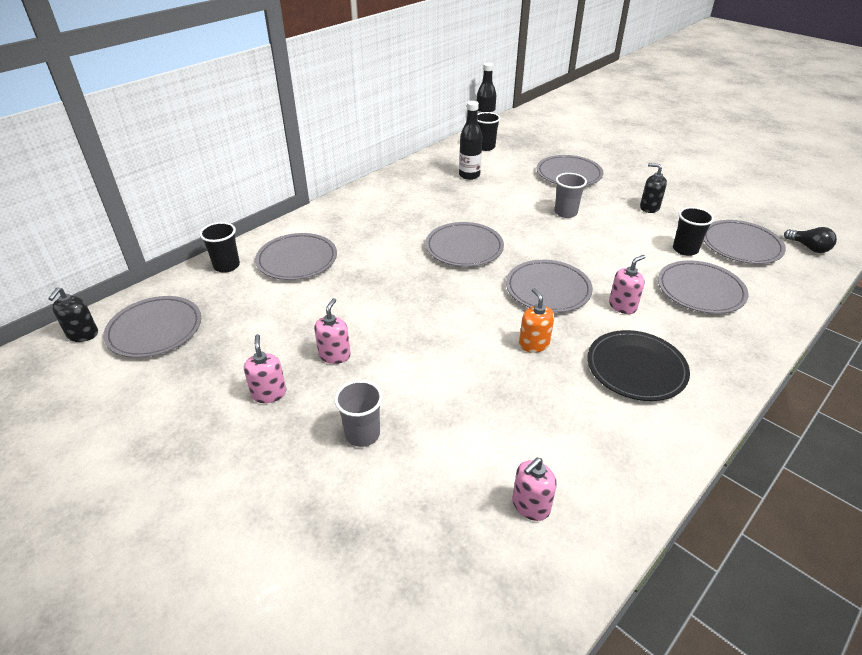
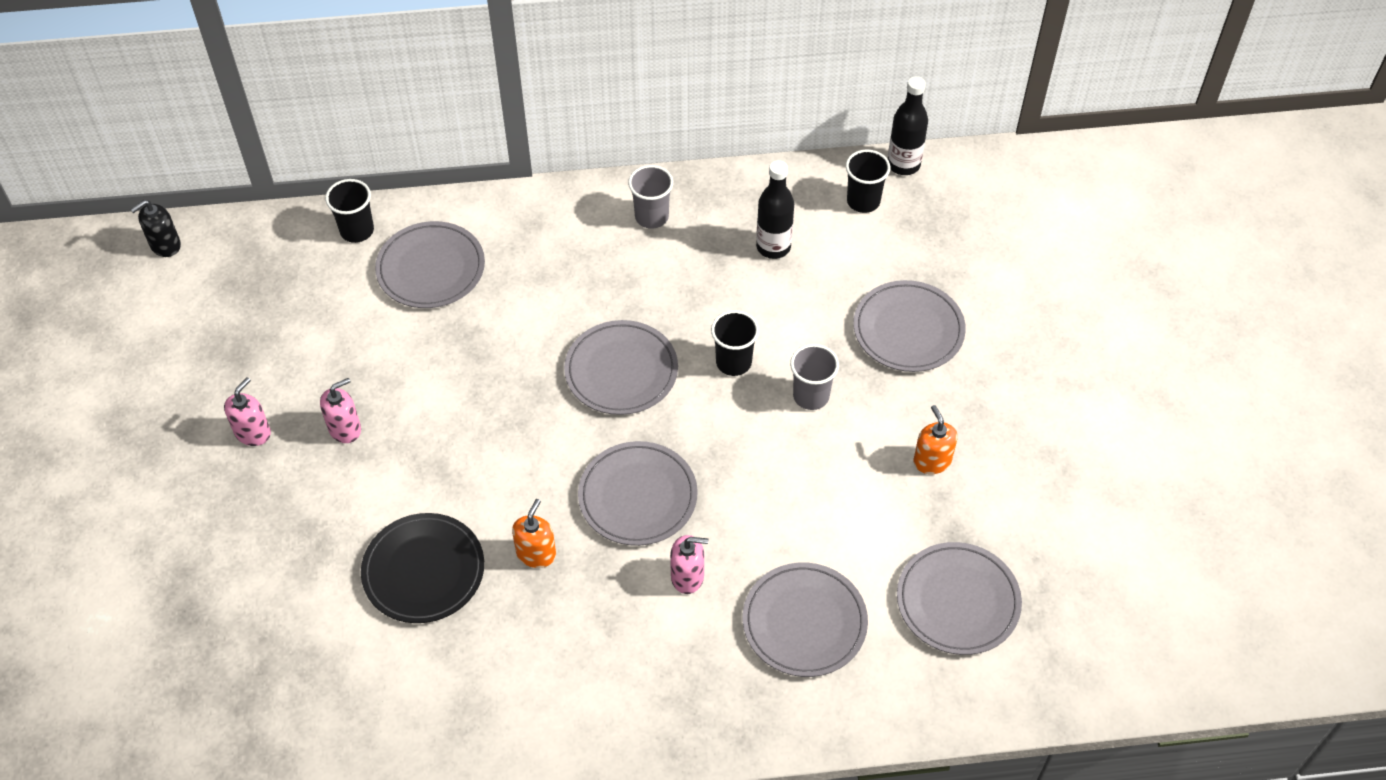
camera: 40 degrees right, 15 degrees up
grey plate [103,296,201,358] -> none
grey cup [334,380,383,447] -> grey cup moved to [628,165,673,229]
pink soap dispenser [512,458,557,521] -> none
black plate [587,330,690,401] -> black plate moved to [361,513,484,623]
black soap dispenser [640,163,667,213] -> orange soap dispenser [914,405,958,474]
black cup [673,207,714,256] -> black cup moved to [711,310,759,376]
black light bulb [784,227,837,253] -> none

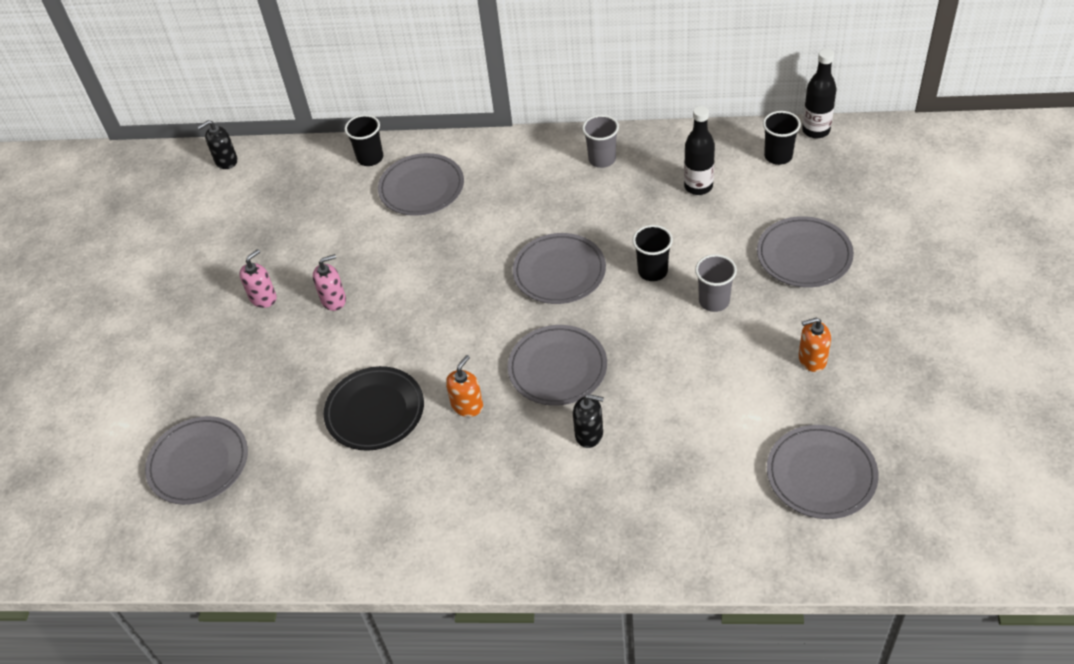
camera: 15 degrees right, 5 degrees down
pink soap dispenser [670,535,708,594] -> black soap dispenser [573,394,604,448]
grey plate [743,563,868,677] -> grey plate moved to [145,416,248,505]
orange soap dispenser [914,405,958,474] -> orange soap dispenser turned 90 degrees counterclockwise [799,317,831,372]

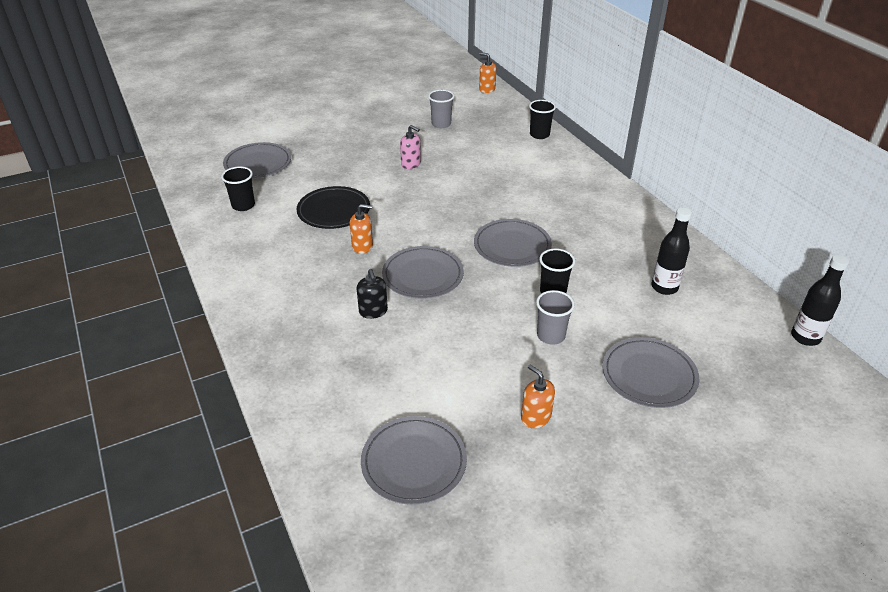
camera: 55 degrees right, 10 degrees down
black soap dispenser [197,120,237,169] -> orange soap dispenser [479,53,496,93]
pink soap dispenser [239,249,277,308] -> none
grey plate [378,153,464,216] -> none
grey cup [582,115,619,168] -> grey cup moved to [428,90,454,128]
black cup [763,111,801,165] -> black cup moved to [221,166,255,211]

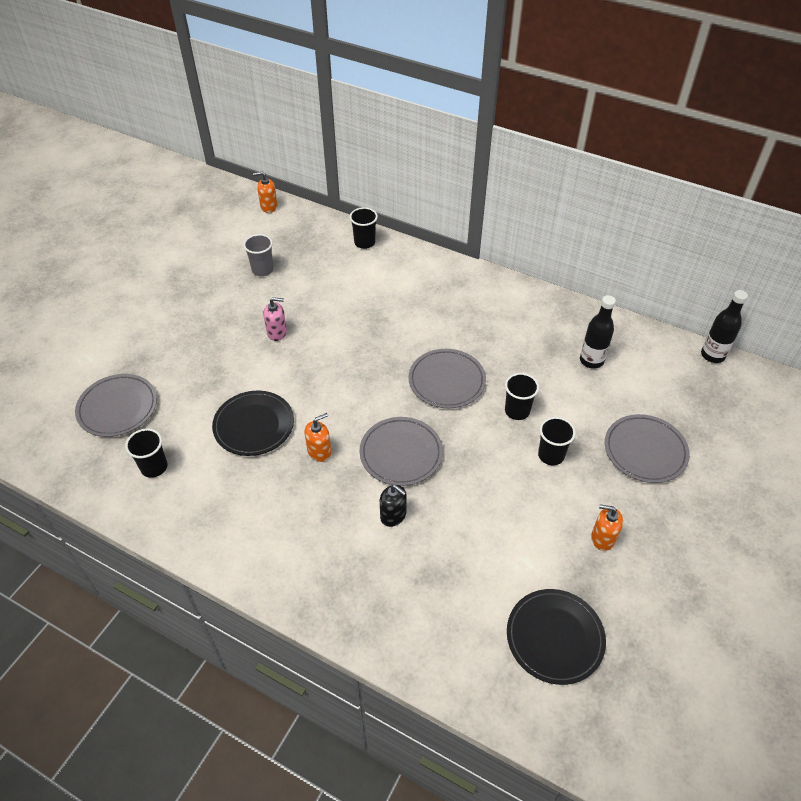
camera: 35 degrees left, 10 degrees up
grey plate [361,416,467,505] -> black plate [507,589,606,685]
grey cup [536,290,575,345] -> black cup [538,417,576,465]

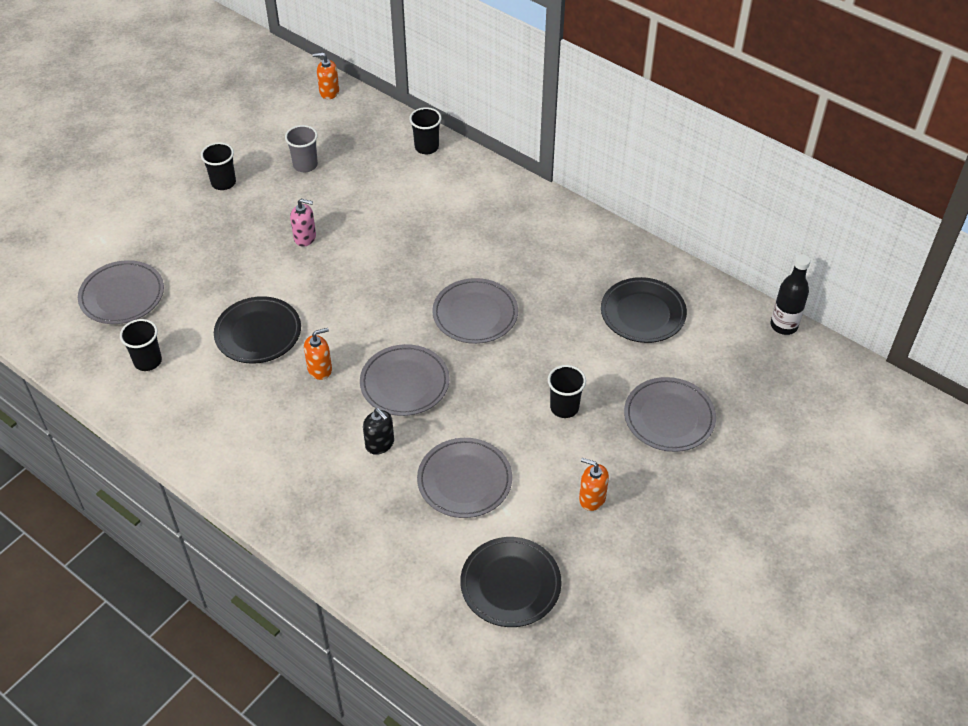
camera: 10 degrees right, 0 degrees up
black cup [505,373,539,420] -> black cup moved to [201,142,236,190]
black bottle [580,295,616,369] -> black plate [601,277,687,343]
none -> grey plate [417,438,512,518]

